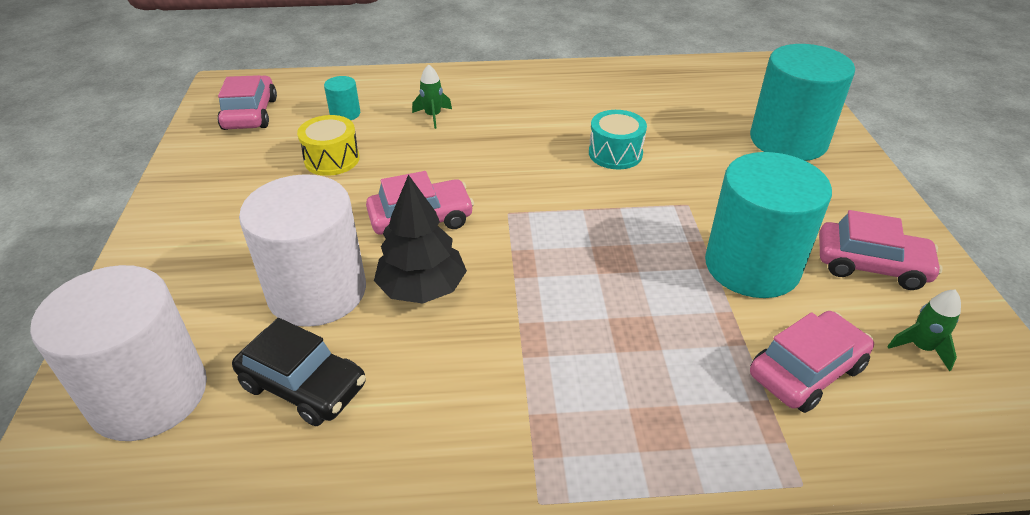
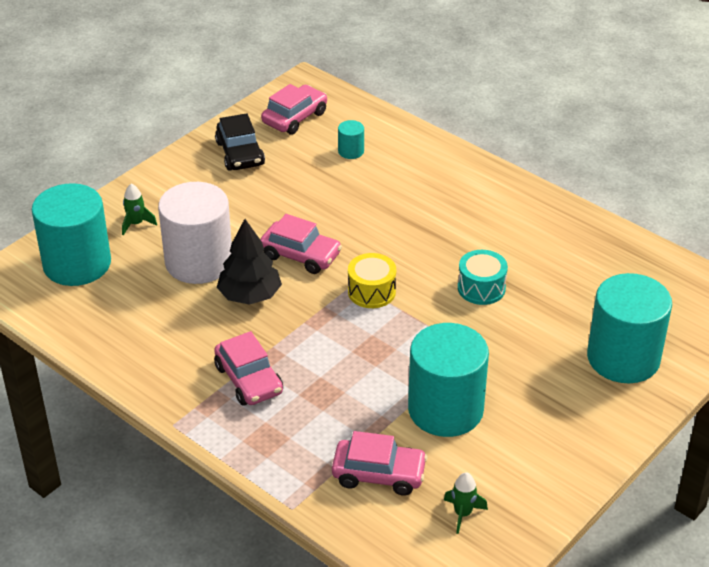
camera: 45 degrees right, 0 degrees up
white cylinder [30,265,207,441] -> turquoise cylinder [32,183,111,286]
black car [232,318,366,426] -> black car moved to [215,113,265,171]
yellow drum [297,115,360,176] -> yellow drum moved to [348,253,396,308]
green rocket [412,64,452,129] -> green rocket moved to [122,184,157,235]
pink car [819,210,943,290] -> pink car moved to [214,331,283,406]

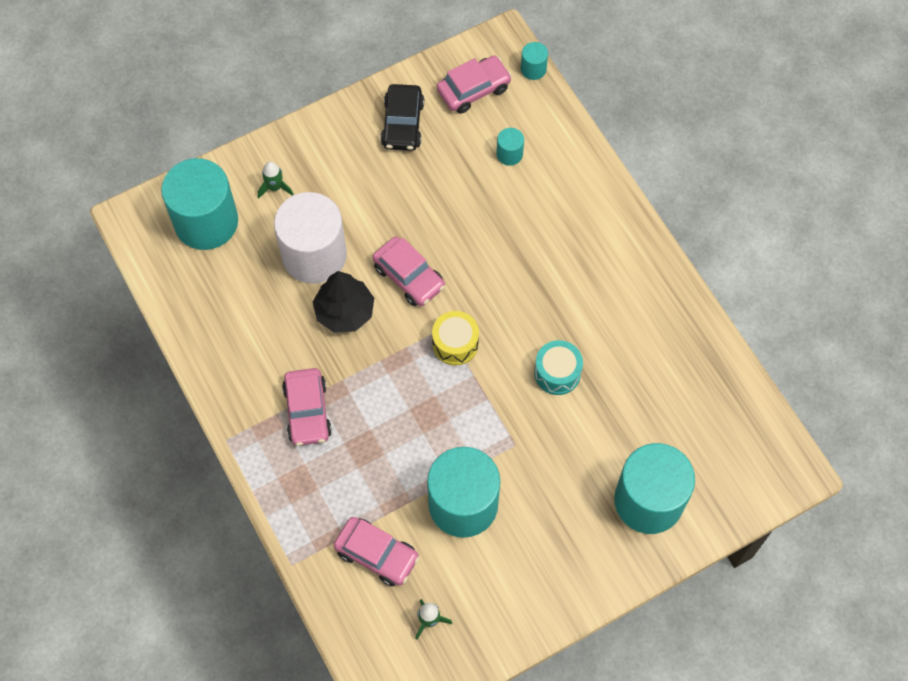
camera: 20 degrees right, 25 degrees up
none -> turquoise cylinder [521,42,548,80]

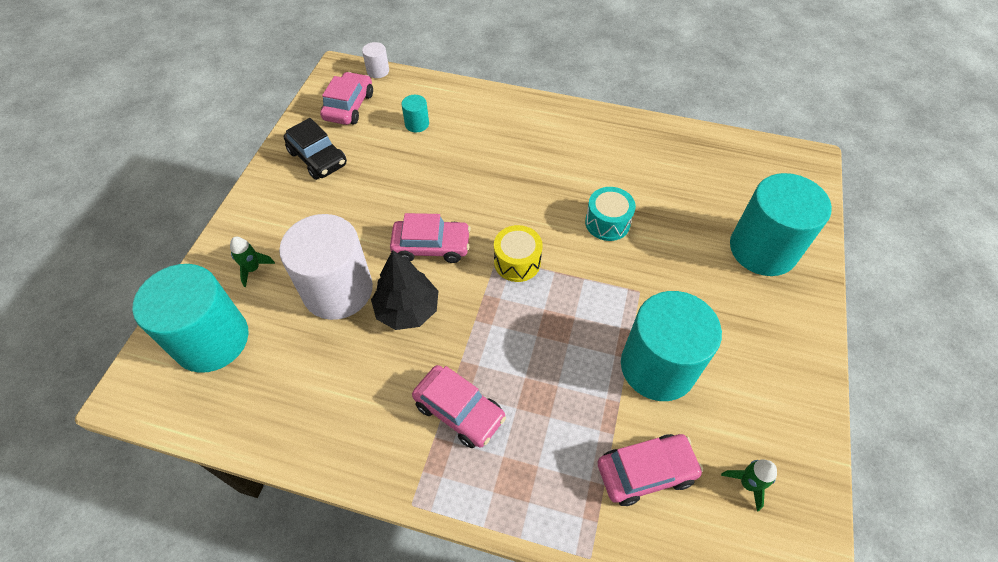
camera: 45 degrees left, 10 degrees down
turquoise cylinder [521,42,548,80] -> white cylinder [362,42,389,78]

